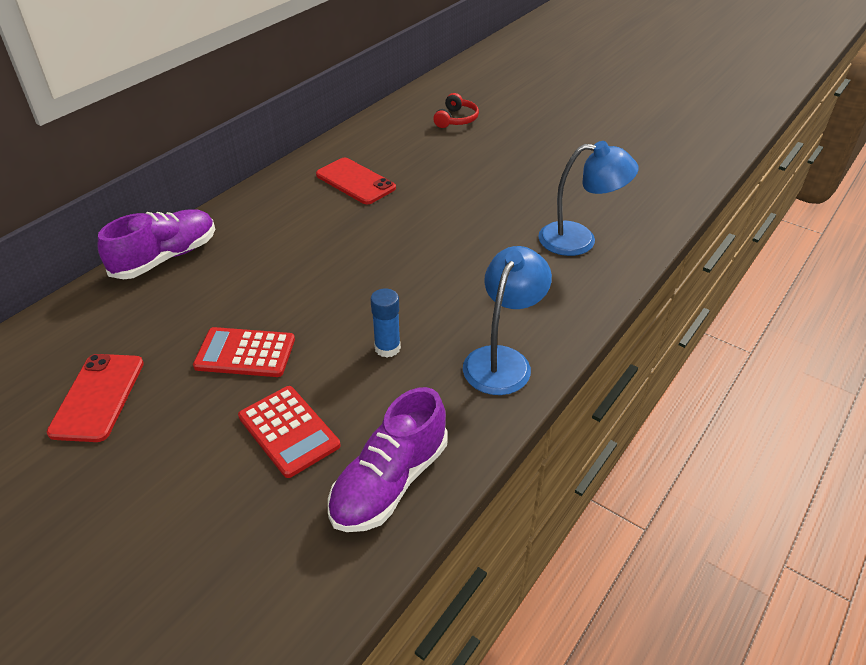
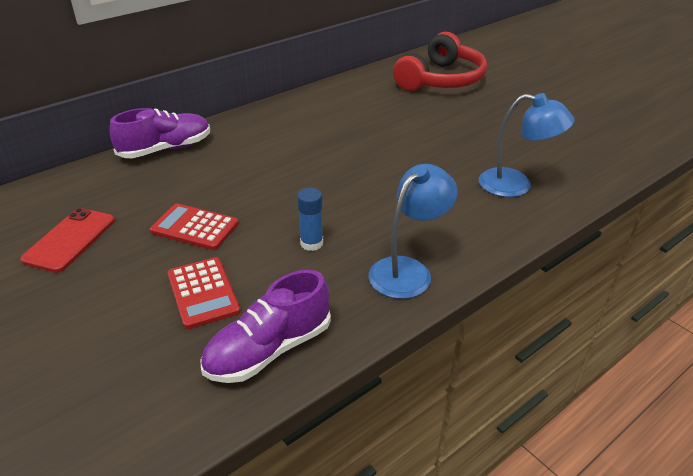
camera: 15 degrees right, 5 degrees down
red phone [316,158,396,204] -> none
red headphones [433,93,479,128] -> red headphones [393,32,487,91], size x2.22

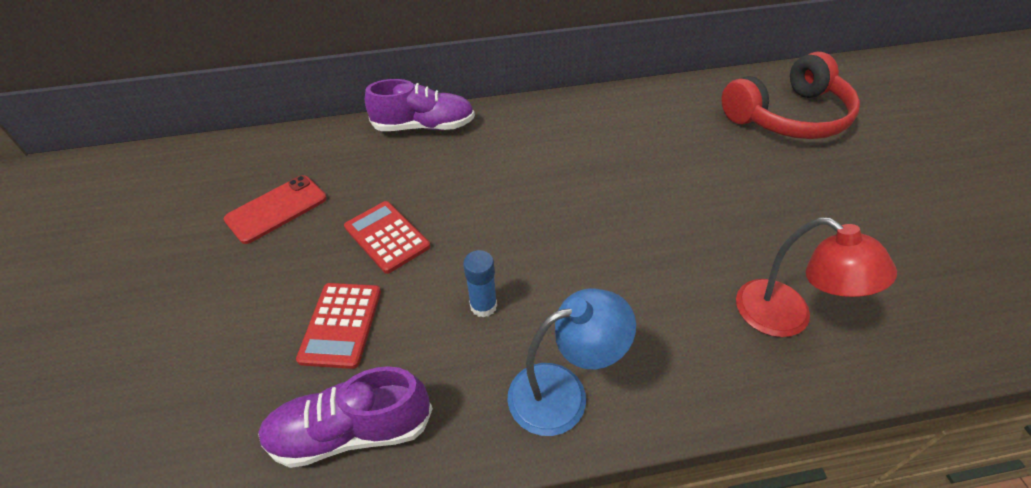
camera: 30 degrees right, 10 degrees up
blue lamp [479,93,575,197] -> red lamp [736,217,897,337]

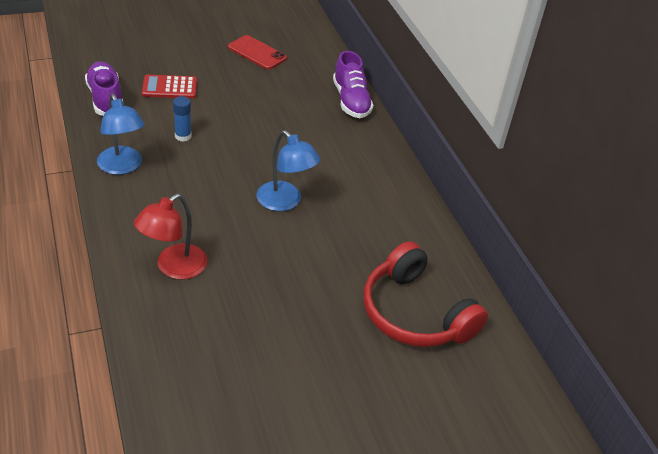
camera: 75 degrees right, 5 degrees down
red calculator [344,201,431,274] -> none
none -> blue lamp [257,130,321,211]

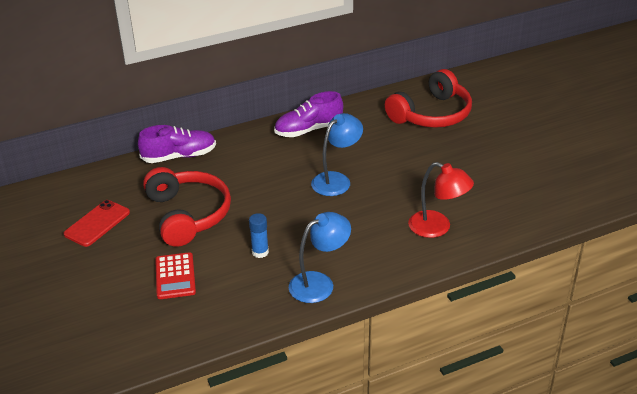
camera: 90 degrees left, 5 degrees down
purple shoe [85,61,123,116] -> purple shoe moved to [274,91,343,137]
none -> red headphones [143,167,231,247]

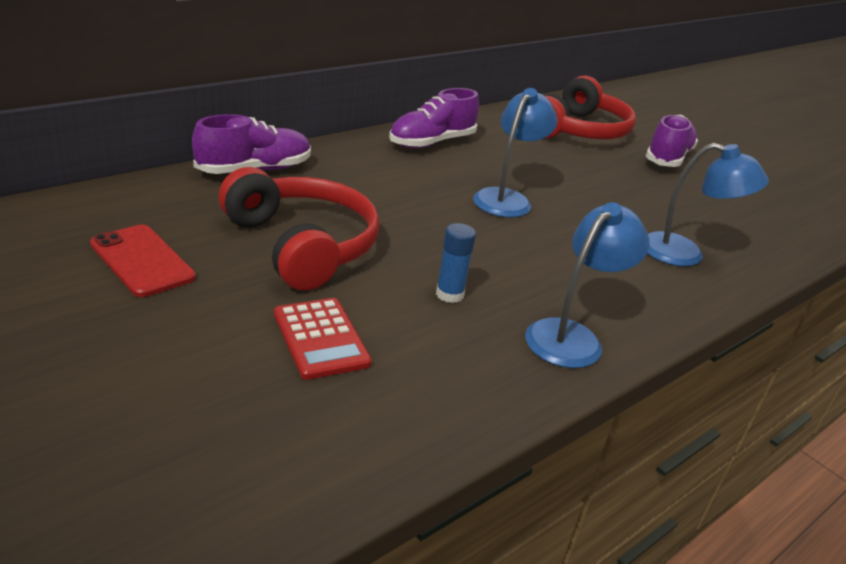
camera: 20 degrees left, 5 degrees down
red phone [64,200,130,247] -> red phone turned 60 degrees counterclockwise [90,224,196,297]
red lamp [408,162,474,238] -> blue lamp [647,143,769,267]
none -> purple shoe [646,115,698,167]

